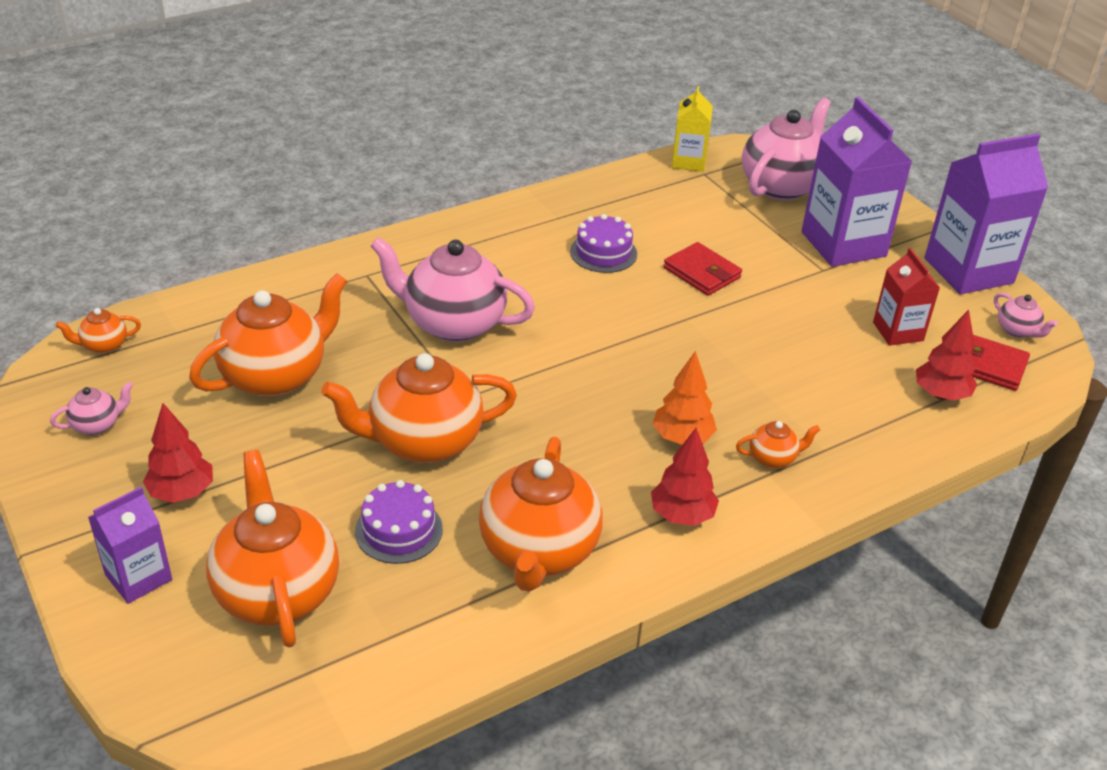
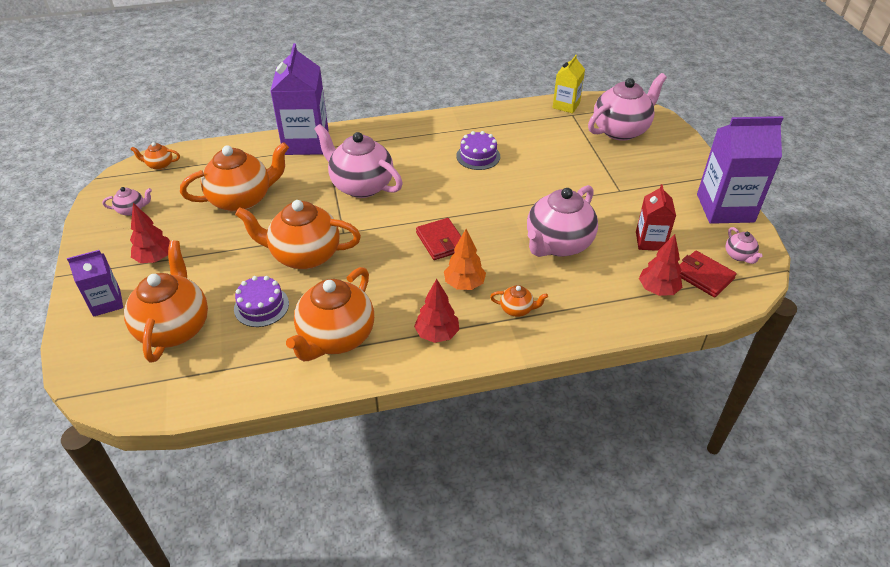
camera: 20 degrees right, 5 degrees up
red wallet [664,242,742,296] -> red wallet moved to [416,218,461,260]
purple carton [802,97,912,267] -> purple carton moved to [270,43,328,155]
none -> pink teapot [527,185,598,257]

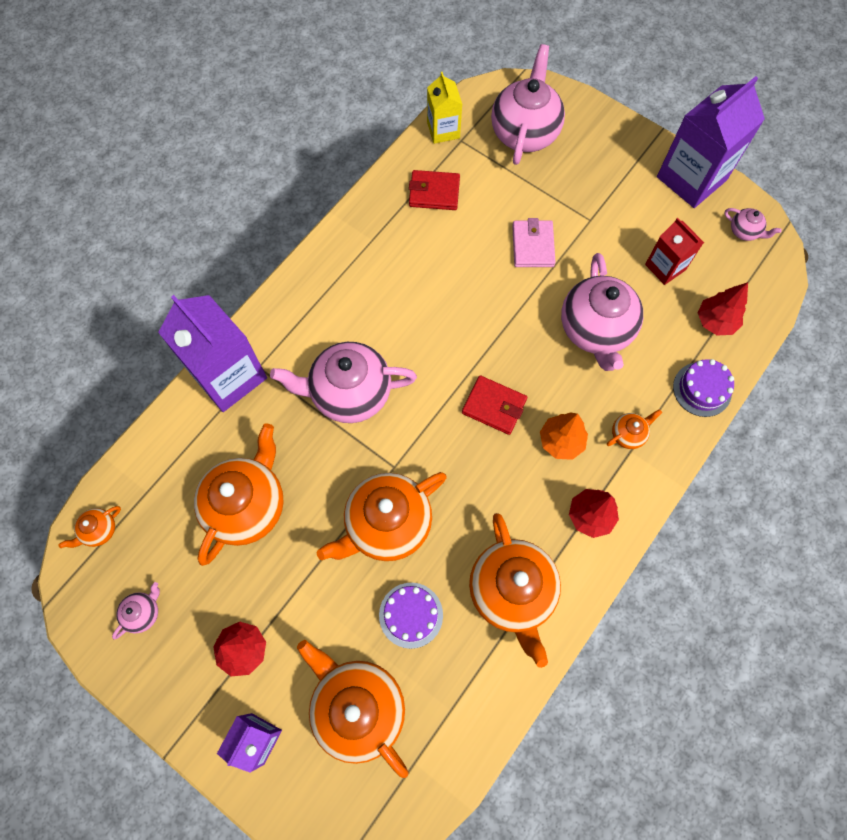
camera: 40 degrees left, 25 degrees up
purple cake [456,131,500,170] -> purple cake moved to [673,359,734,417]
red wallet [680,251,737,298] -> red wallet moved to [409,170,460,210]
none -> pink wallet [512,218,556,267]

